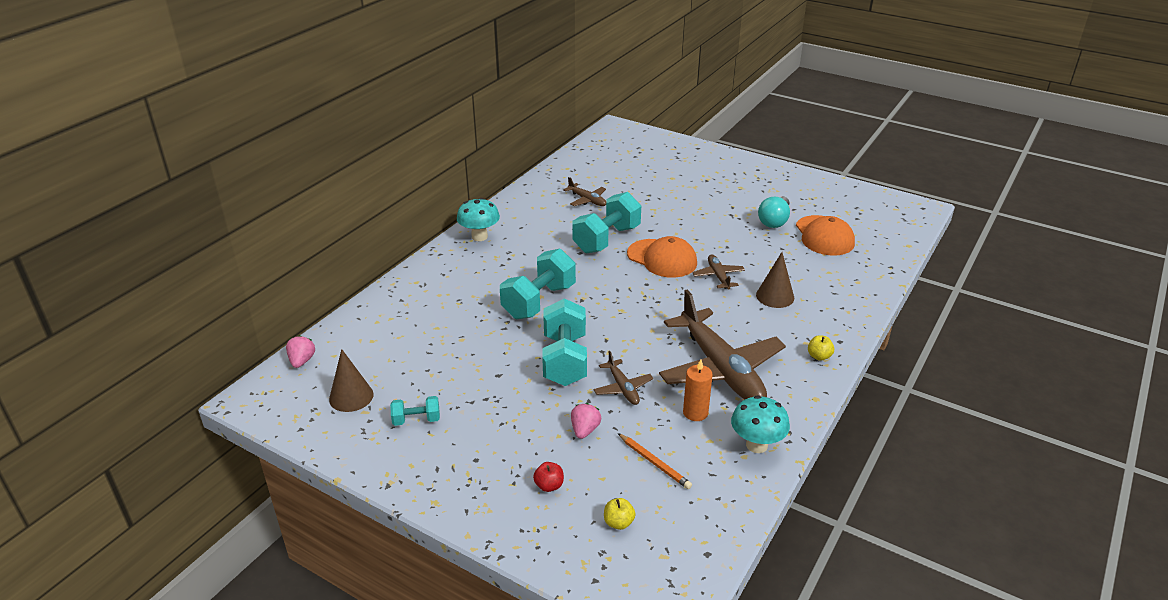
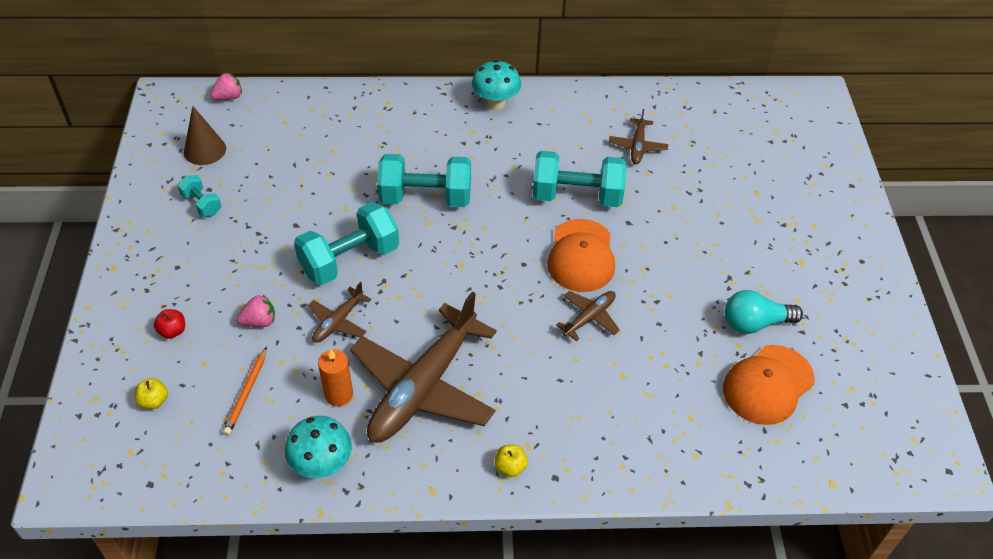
camera: 55 degrees right, 15 degrees up
brown cone [756,252,794,308] -> none

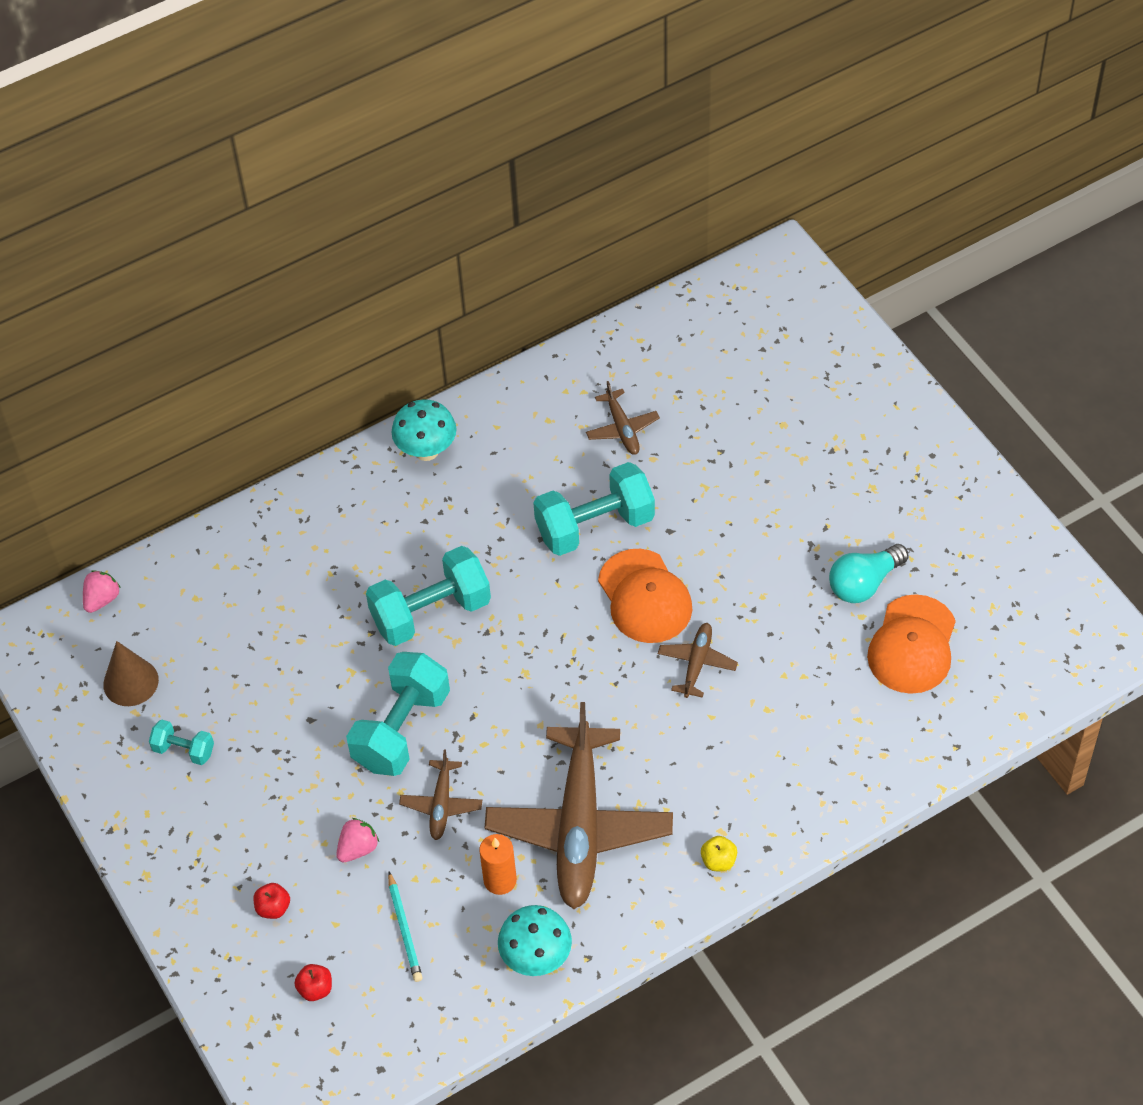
camera: 25 degrees left, 5 degrees up
yellow apple [135,378,168,409] -> red apple [294,964,332,1001]
orange pencil [223,347,267,435] -> turquoise pencil [388,872,423,982]

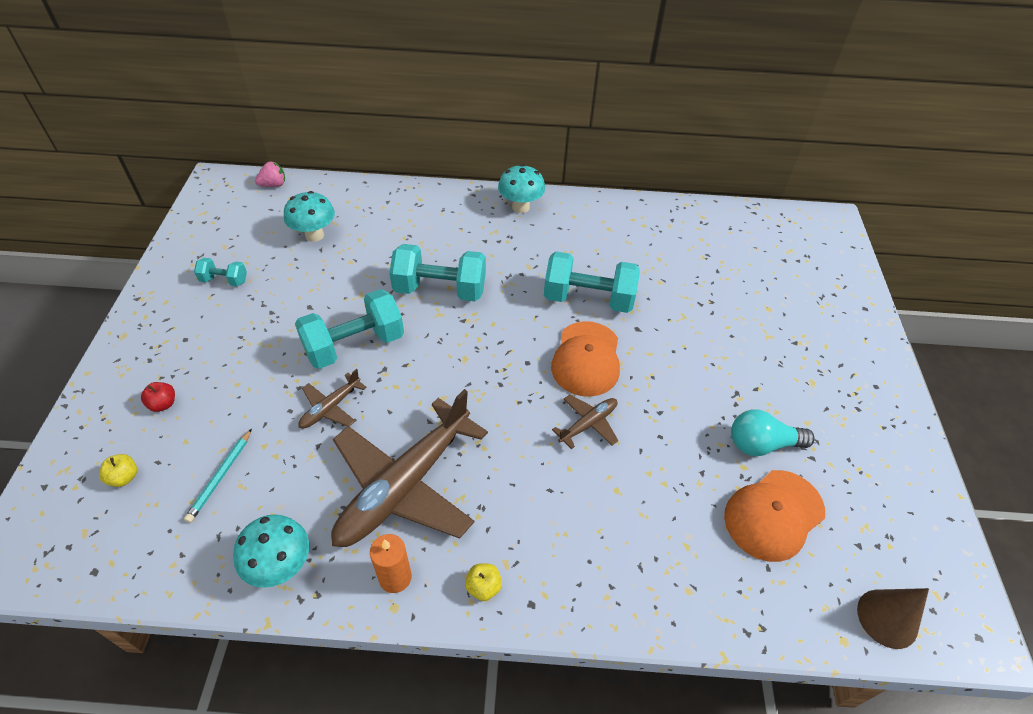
camera: 30 degrees right, 5 degrees down
brown cone [103,641,159,706] -> brown cone moved to [857,588,929,649]
turquoise dumbbell [149,719,214,765] -> turquoise dumbbell turned 45 degrees counterclockwise [194,258,247,286]
red apple [294,964,332,1001] -> yellow apple [99,454,137,487]
pink strawberry [336,818,379,862] -> none
orange candle [479,834,517,895] -> orange candle moved to [370,534,412,593]
brown plane [586,381,660,455] -> none
none -> turquoise mushroom [284,191,335,242]

